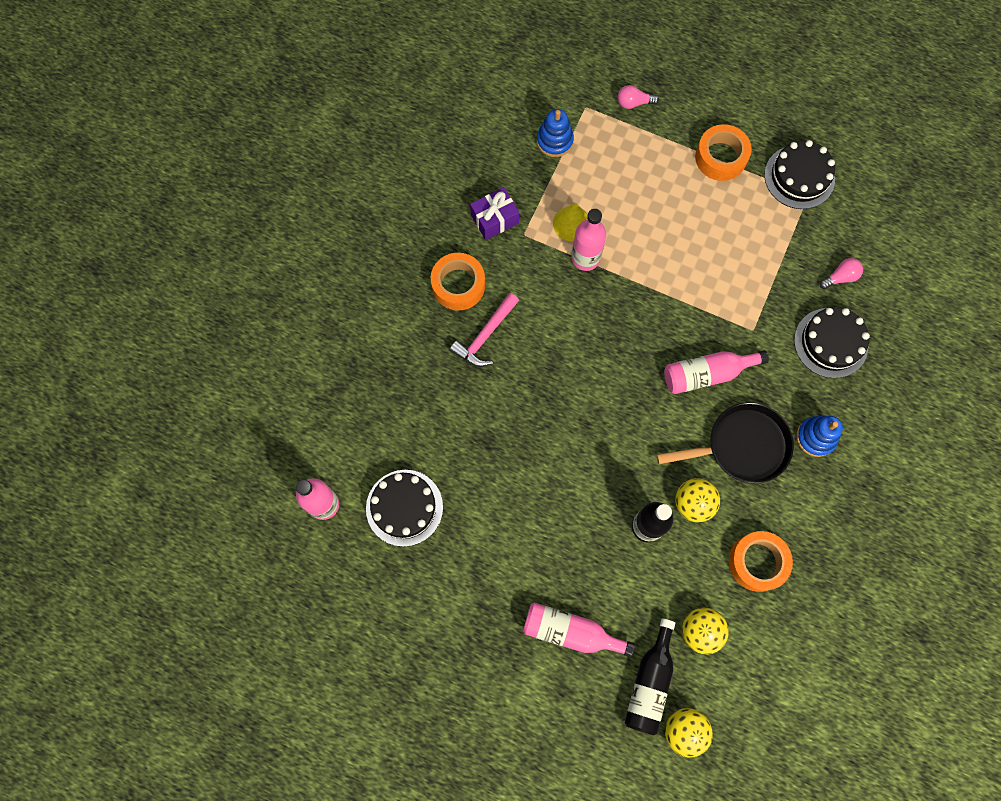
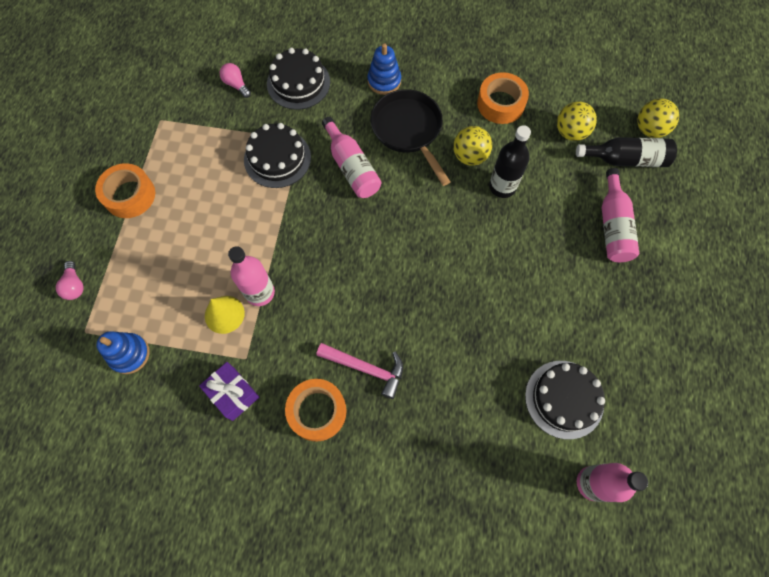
camera: 105 degrees left, 5 degrees down
black cake [764,140,835,209] -> black cake moved to [244,123,311,188]

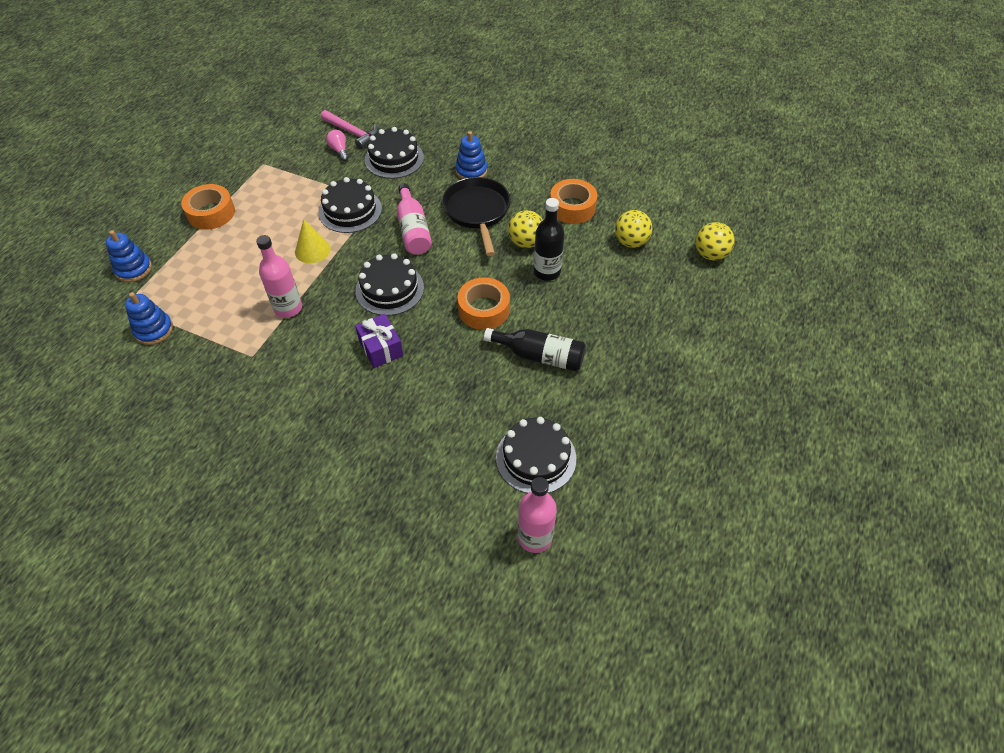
camera: 15 degrees right, 15 degrees down
pink light bulb [56,261,84,300] -> blue stacking toy [106,230,152,282]
purple gift [199,362,259,421] -> purple gift moved to [355,314,403,368]
yellow cone [205,296,245,334] -> yellow cone moved to [295,219,331,263]
orange tape [285,379,347,442] -> orange tape moved to [458,277,510,330]
pink hammer [316,343,403,399] -> pink hammer moved to [321,110,378,149]
black bottle [576,137,677,167] -> black bottle moved to [484,328,586,371]
pink bottle [602,168,639,262] -> none
none -> black cake [355,253,424,316]

